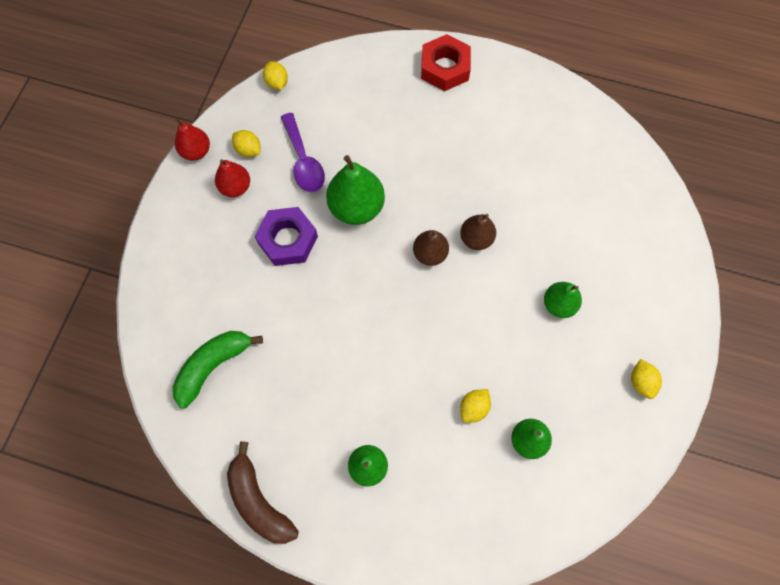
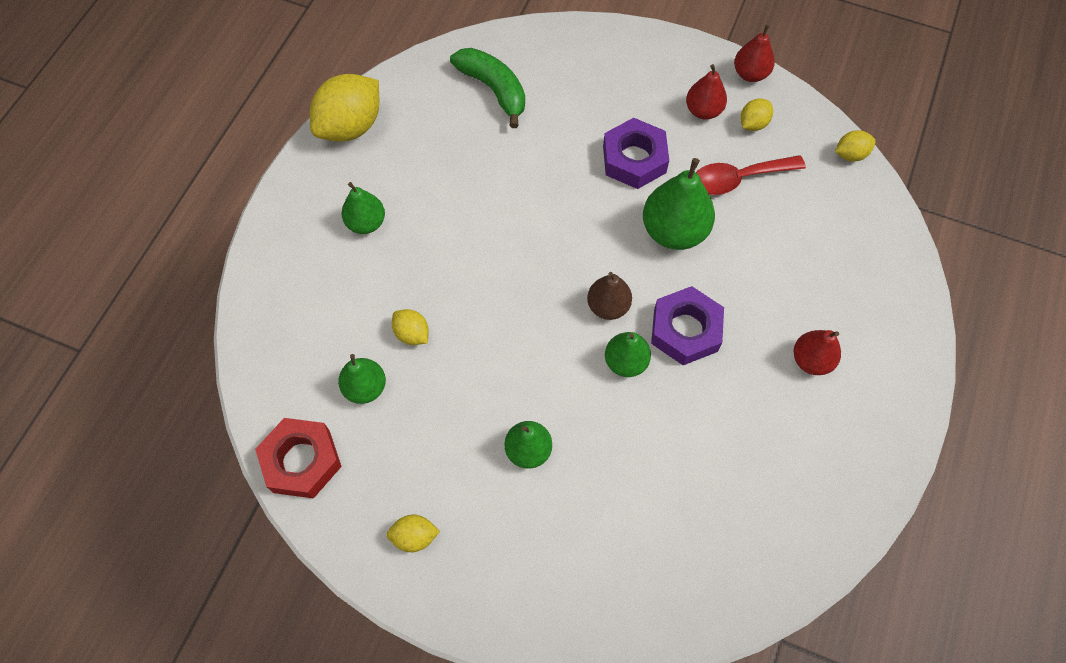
camera: 95 degrees right, 5 degrees down
brown banana [227,441,299,544] -> yellow lemon [310,74,379,141]
purple spoon [281,113,325,192] -> red spoon [696,155,806,195]
red nut [421,34,471,91] -> red nut moved to [255,418,342,499]
brown pear [460,214,496,250] -> green pear [605,332,651,377]
none -> purple nut [651,286,724,365]
none -> red pear [794,330,841,375]

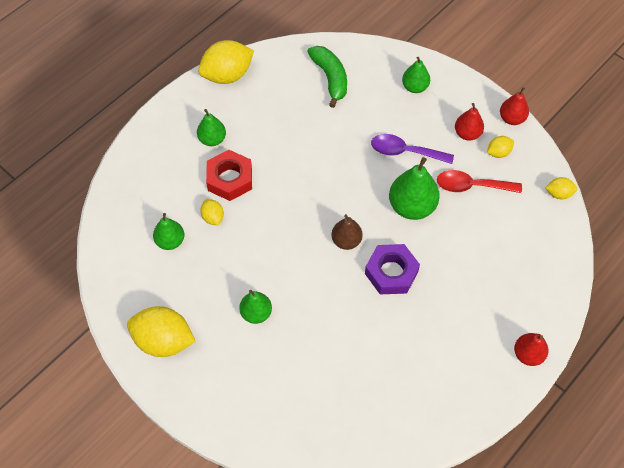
camera: 20 degrees right, 5 degrees down
red nut [255,418,342,499] -> red nut moved to [206,150,252,201]
yellow lemon [386,515,440,552] -> yellow lemon [127,306,196,357], size x2.03
purple nut [603,118,669,189] -> purple spoon [371,134,454,164]
green pear [605,332,651,377] -> green pear moved to [402,57,430,93]
red pear [794,330,841,375] -> red pear moved to [514,333,548,366]

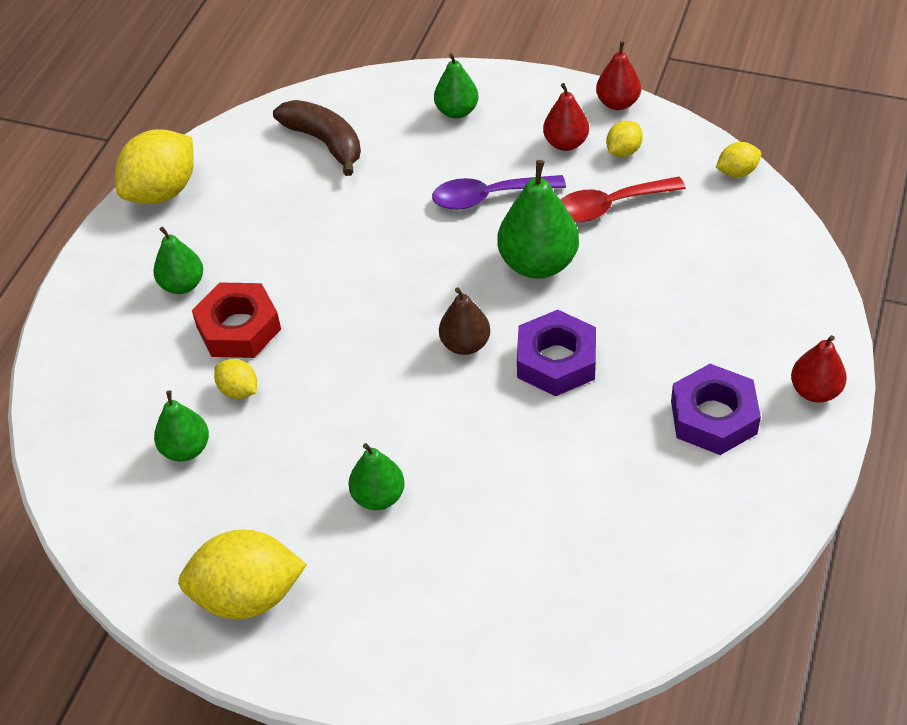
camera: 20 degrees left, 10 degrees down
green banana [307,46,347,108] -> brown banana [273,100,361,176]
none -> purple nut [671,364,761,455]

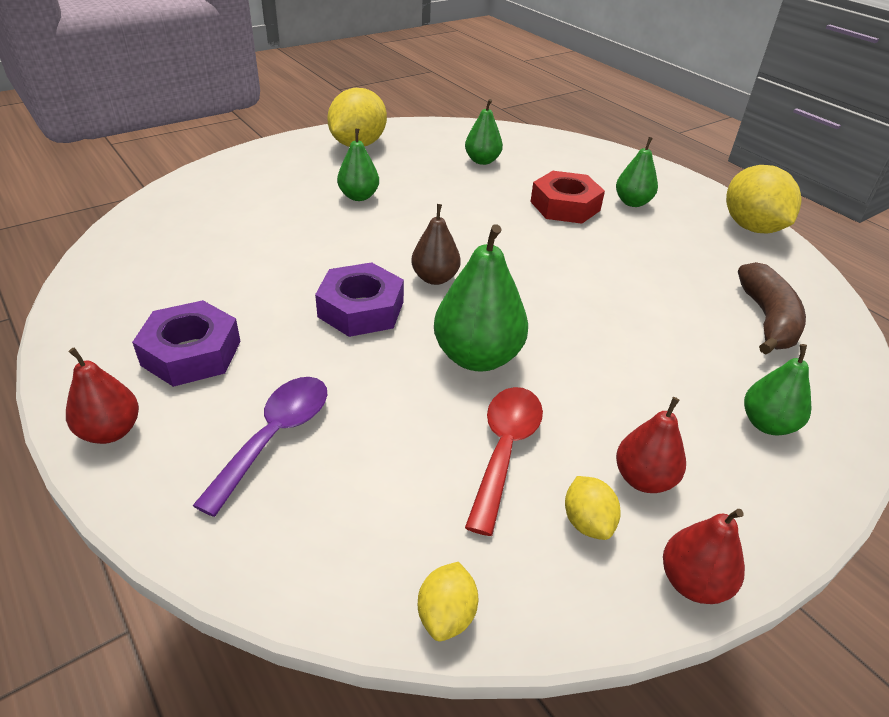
camera: 120 degrees right, 10 degrees down
yellow lemon [214,359,257,399] -> none
brown banana [273,100,361,176] -> brown banana turned 75 degrees counterclockwise [738,262,806,354]
purple spoon [432,175,566,210] -> purple spoon moved to [193,377,327,517]

